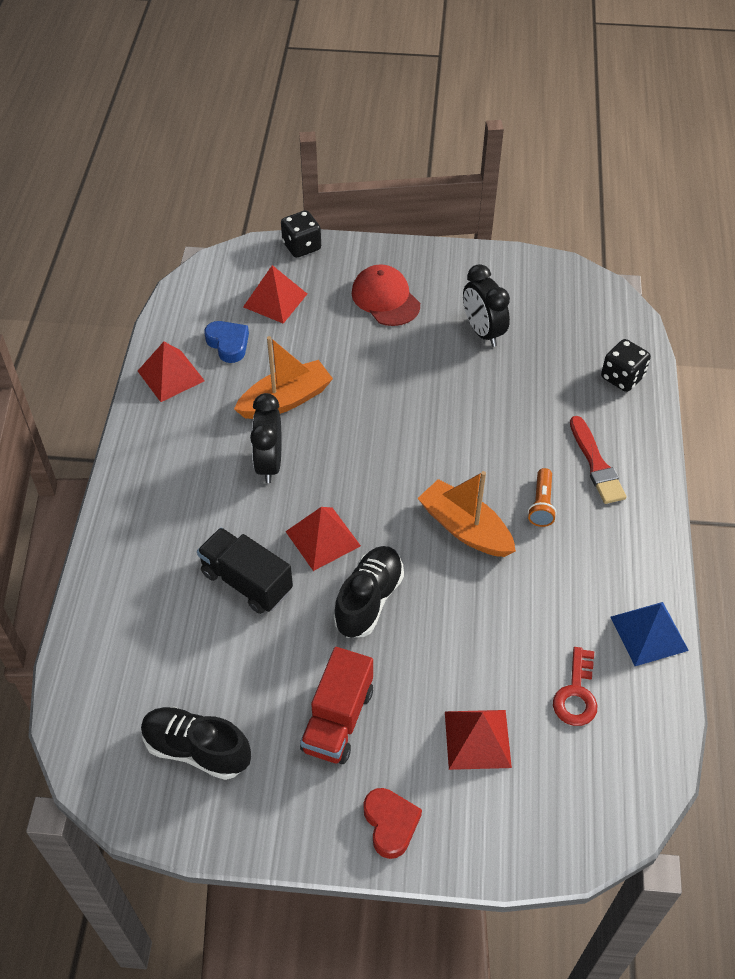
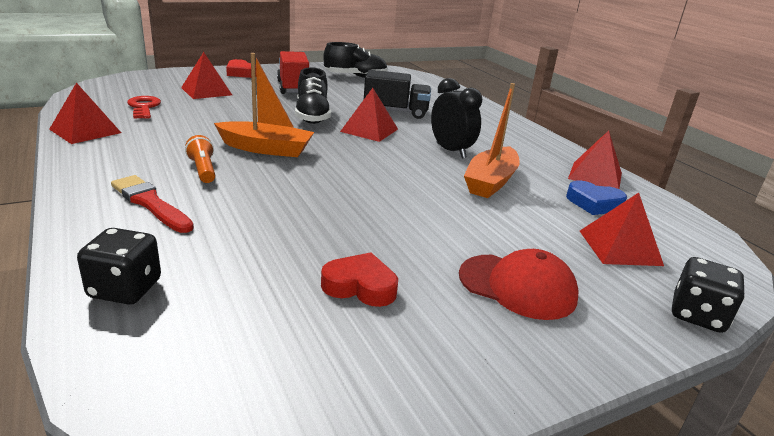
camera: 145 degrees right, 25 degrees down
black clock [463,264,510,347] -> red heart [321,253,398,307]
blue pyramid [611,602,689,666] -> red pyramid [49,83,121,144]

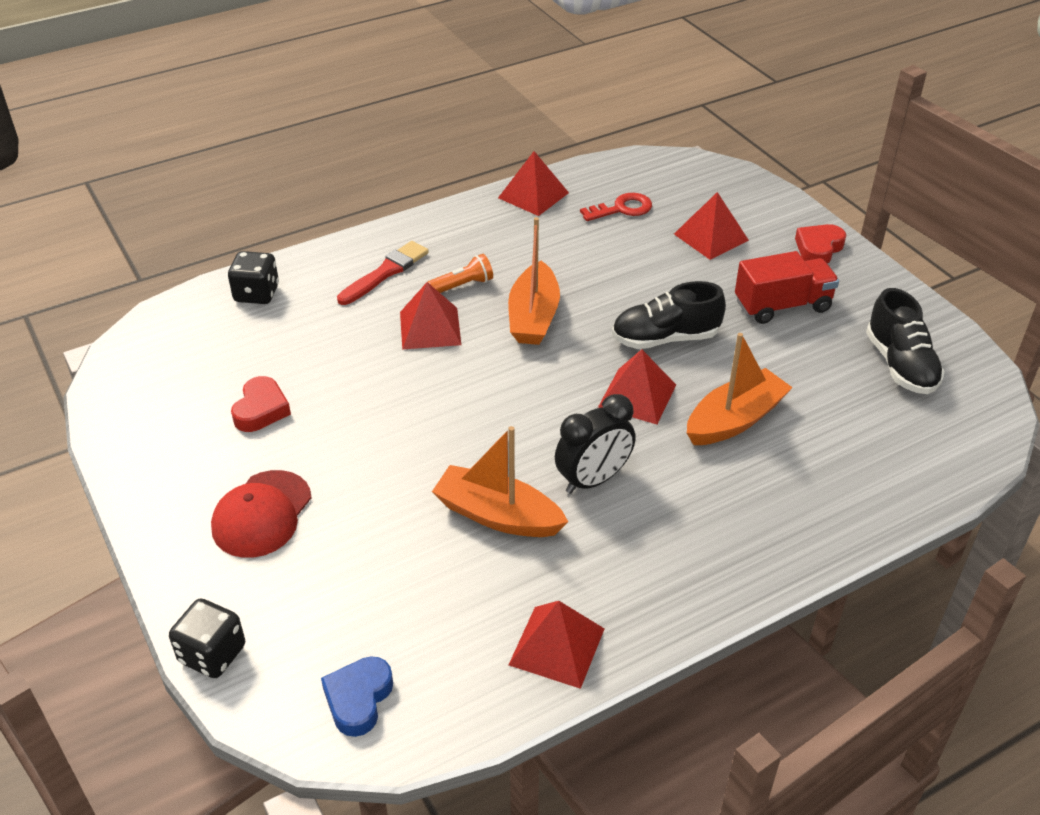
camera: 90 degrees right, 15 degrees up
black truck [364,70,431,119] -> orange boat [687,333,793,445]
blue heart [566,180,627,215] -> blue heart moved to [321,656,393,737]
red pyramid [580,193,664,266] -> red pyramid moved to [400,282,461,350]

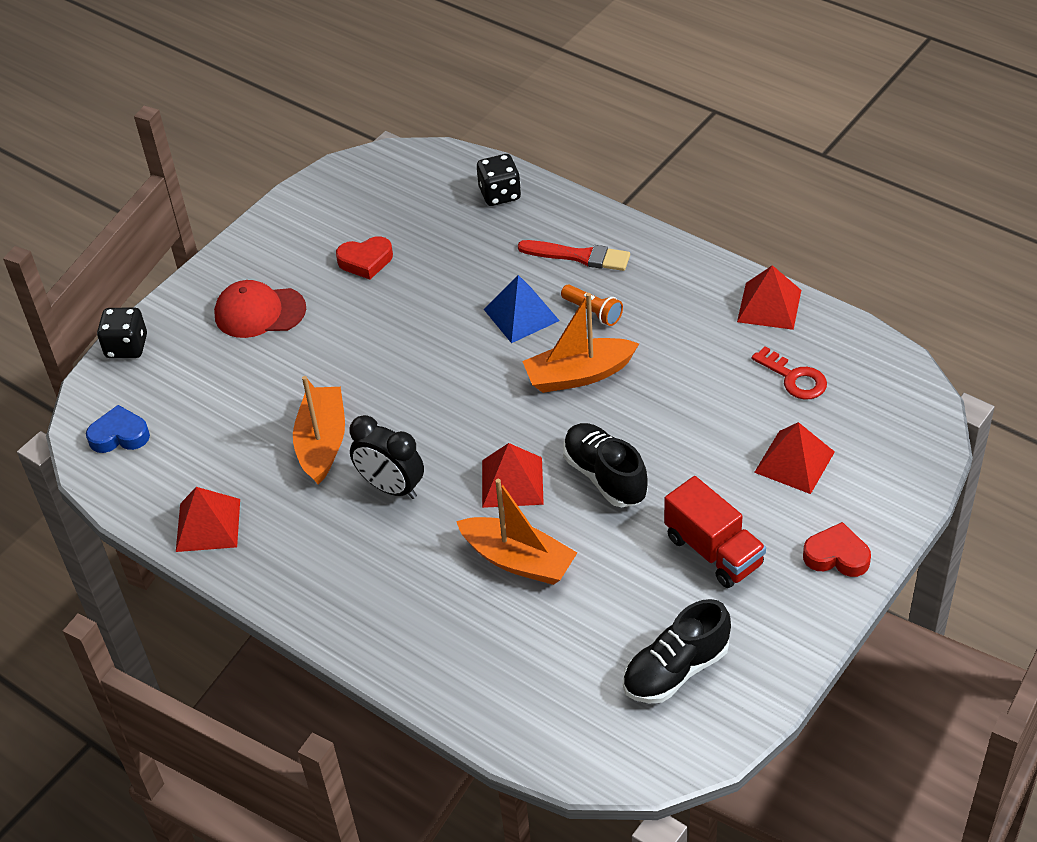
camera: 70 degrees right, 5 degrees up
red pyramid [400,282,461,350] -> blue pyramid [484,275,560,343]

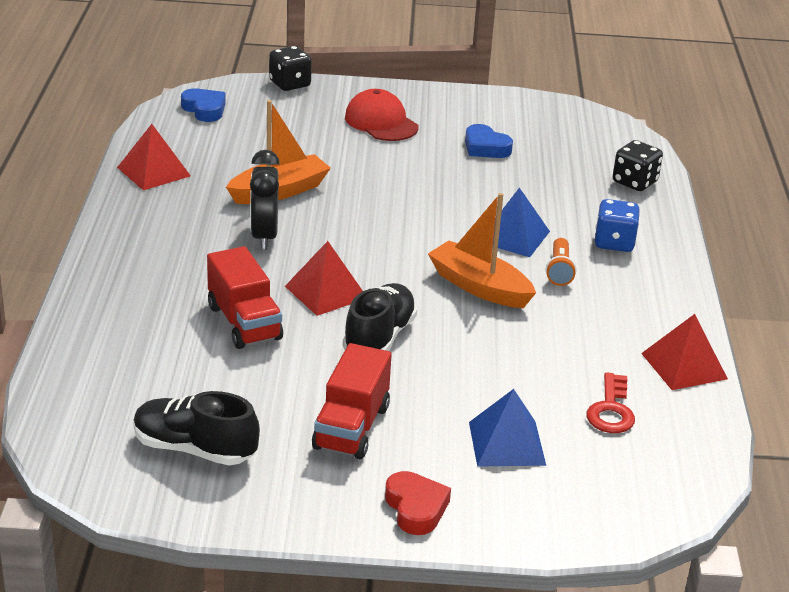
camera: 50 degrees right, 15 degrees down
red heart [336,236,393,280] -> blue heart [465,124,513,158]
orange boat [456,479,577,585] -> red truck [207,246,283,349]
red brush [518,240,630,271] -> blue dice [595,199,640,252]
red pyramid [754,422,835,494] -> blue pyramid [469,389,546,466]

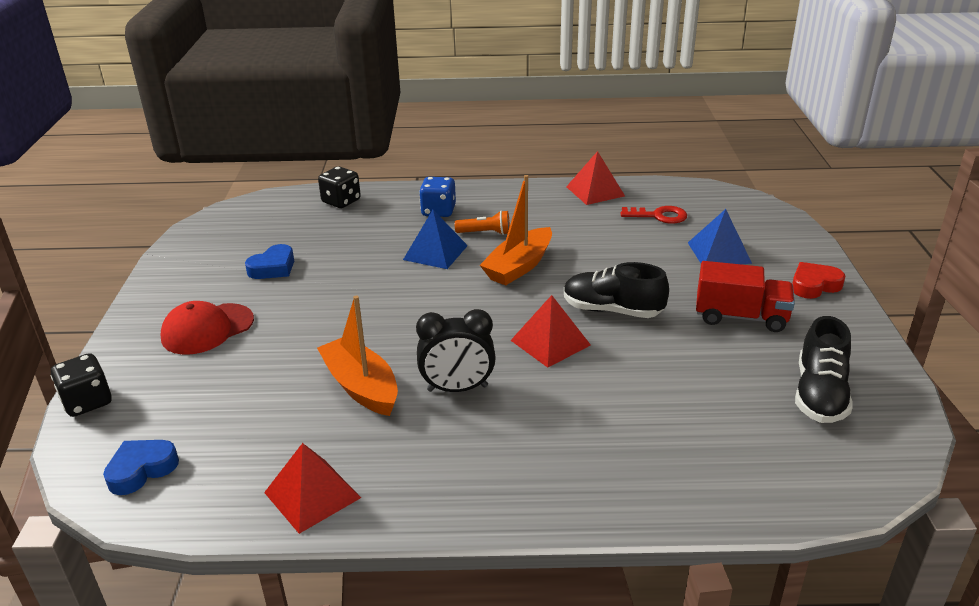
camera: 90 degrees left, 0 degrees up
red truck [207,246,283,349] -> none

